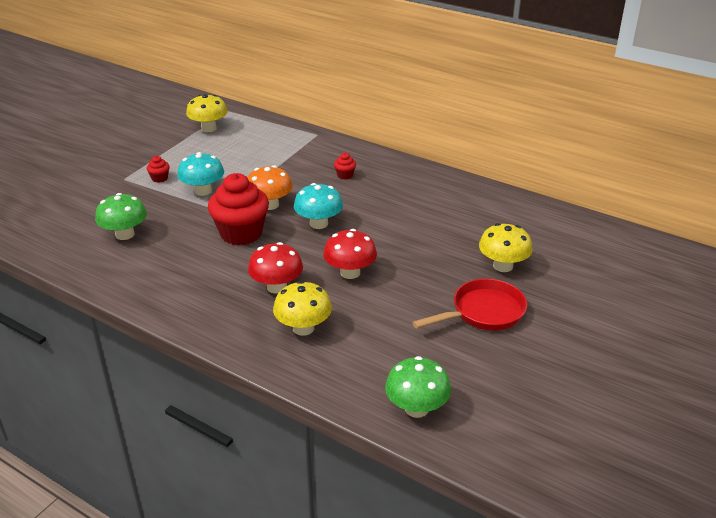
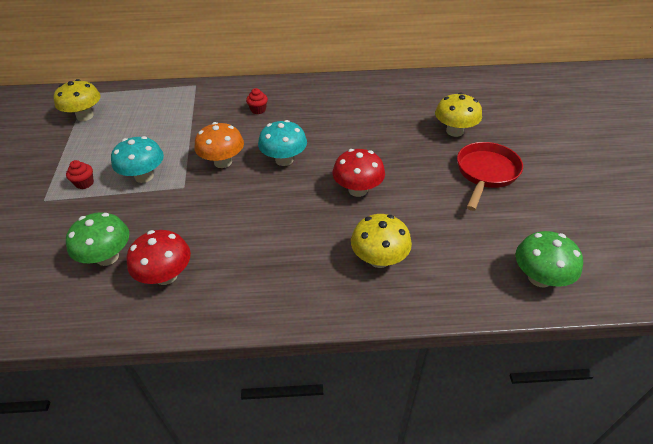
camera: 35 degrees left, 10 degrees up
red cupcake [208,173,269,245] -> none
red mushroom [248,242,303,294] -> red mushroom moved to [126,230,191,285]

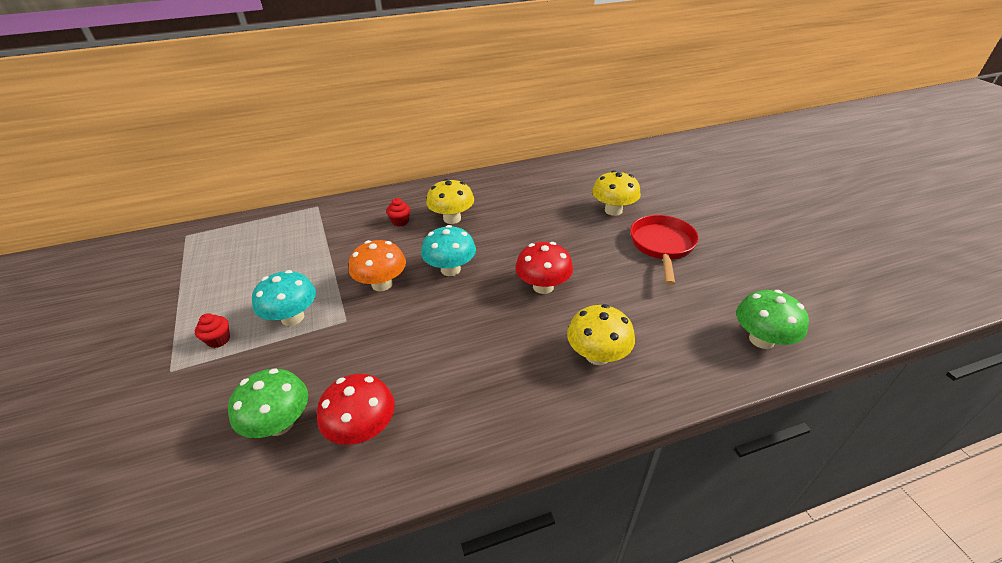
camera: 15 degrees left, 5 degrees down
yellow mushroom [53,79,101,121] -> yellow mushroom moved to [426,179,474,224]

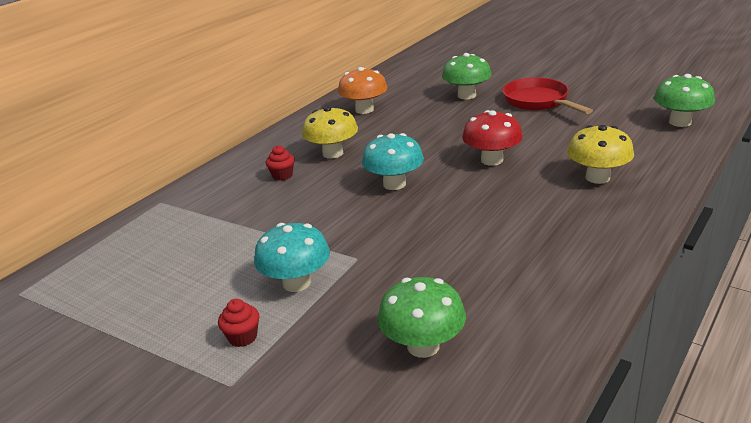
camera: 35 degrees left, 10 degrees down
red mushroom [317,374,395,445] -> none
orange mushroom [349,240,406,291] -> orange mushroom moved to [338,67,387,114]
yellow mushroom [592,170,641,216] -> green mushroom [442,53,491,99]

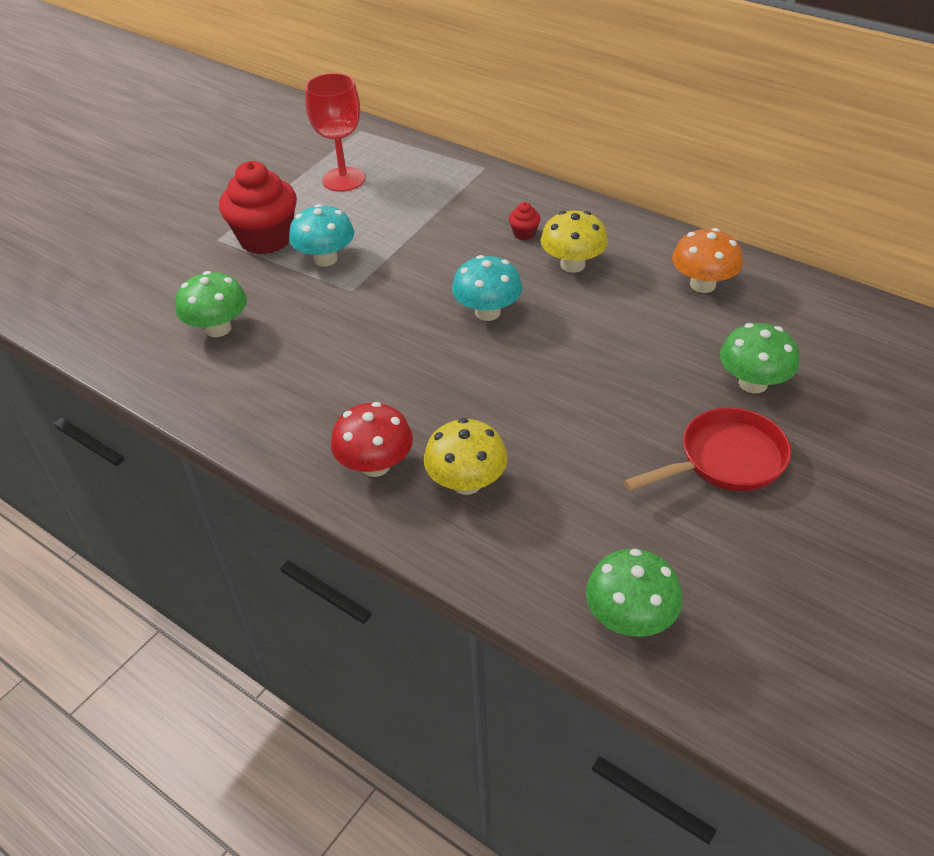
camera: 90 degrees right, 15 degrees up
red cupcake [218,299,260,347] -> red cupcake [219,161,297,255], size x2.40
red mushroom [462,110,523,166] -> red mushroom moved to [331,402,413,477]
none -> red goblet [305,73,365,192]

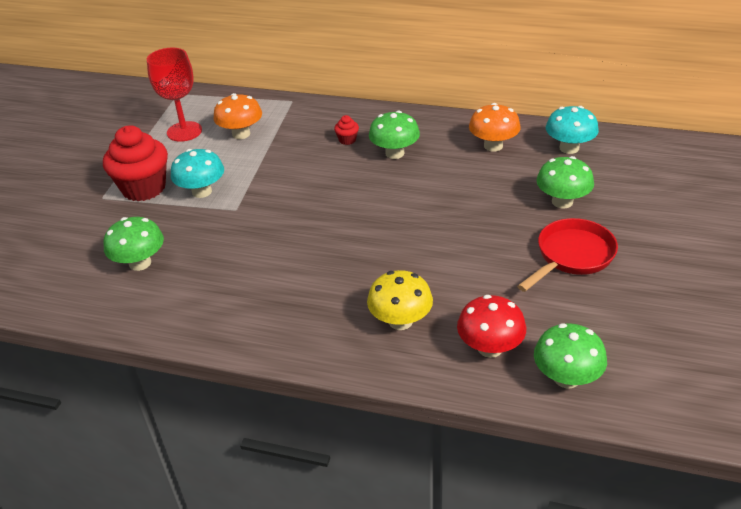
camera: 20 degrees left, 5 degrees down
red mushroom [331,402,413,477] -> red mushroom moved to [457,295,526,358]
turquoise mushroom [452,255,522,321] -> turquoise mushroom moved to [546,106,599,154]
yellow mushroom [541,211,608,273] -> green mushroom [369,111,420,159]
none -> orange mushroom [213,93,262,139]

